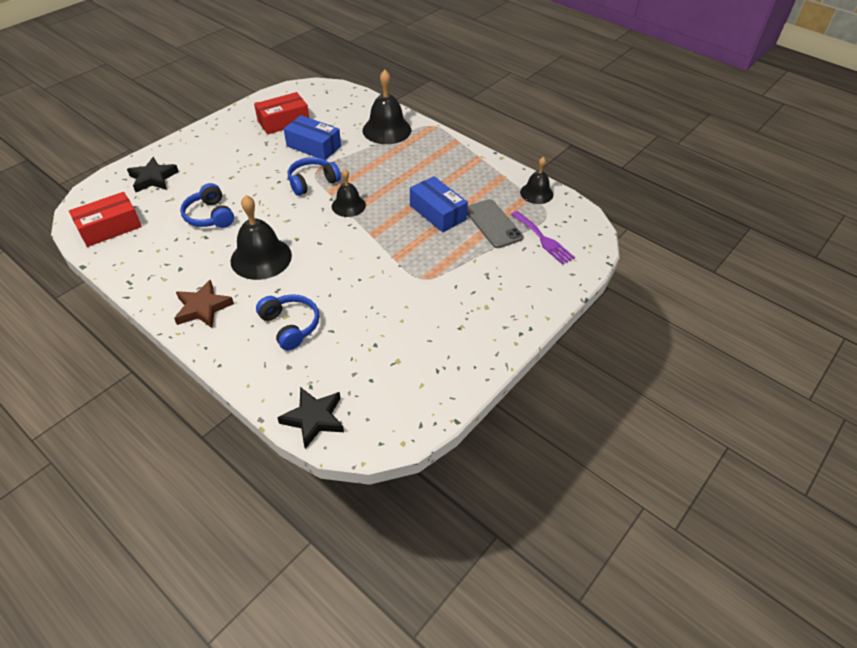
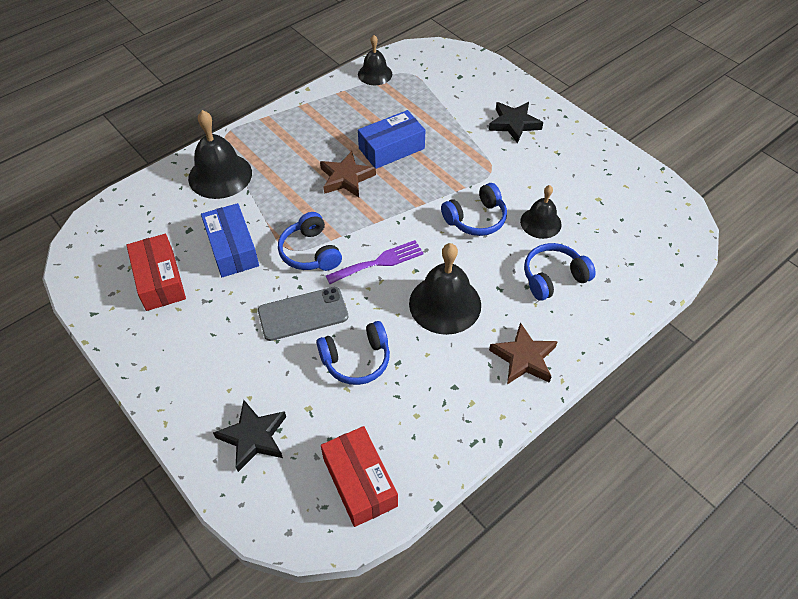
camera: 80 degrees left, 5 degrees up
black star [277,387,344,449] -> black star moved to [489,102,543,144]
blue box [284,115,341,160] -> blue box turned 60 degrees counterclockwise [201,203,259,277]
black bell [332,169,366,217] -> black bell moved to [520,185,561,239]
grey phone [467,199,523,248] -> grey phone moved to [258,287,348,341]
purple fork [511,211,575,265] -> purple fork moved to [326,240,424,284]
none -> brown star [320,151,376,197]
none -> blue headphones [441,183,507,236]

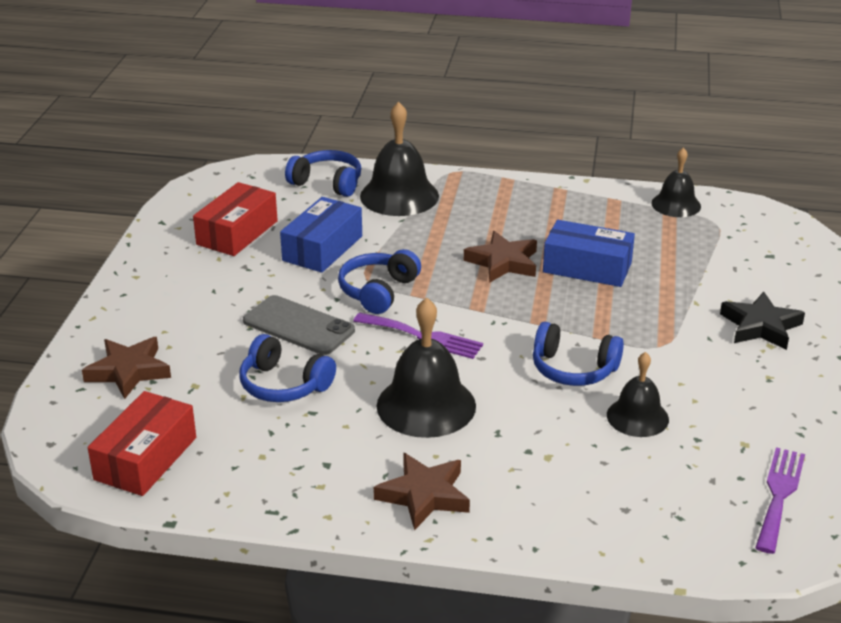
camera: 50 degrees right, 20 degrees down
black star [213,400,286,472] -> brown star [82,337,171,399]
blue headphones [524,243,596,301] -> blue headphones moved to [285,150,361,197]
none -> purple fork [755,447,805,554]

